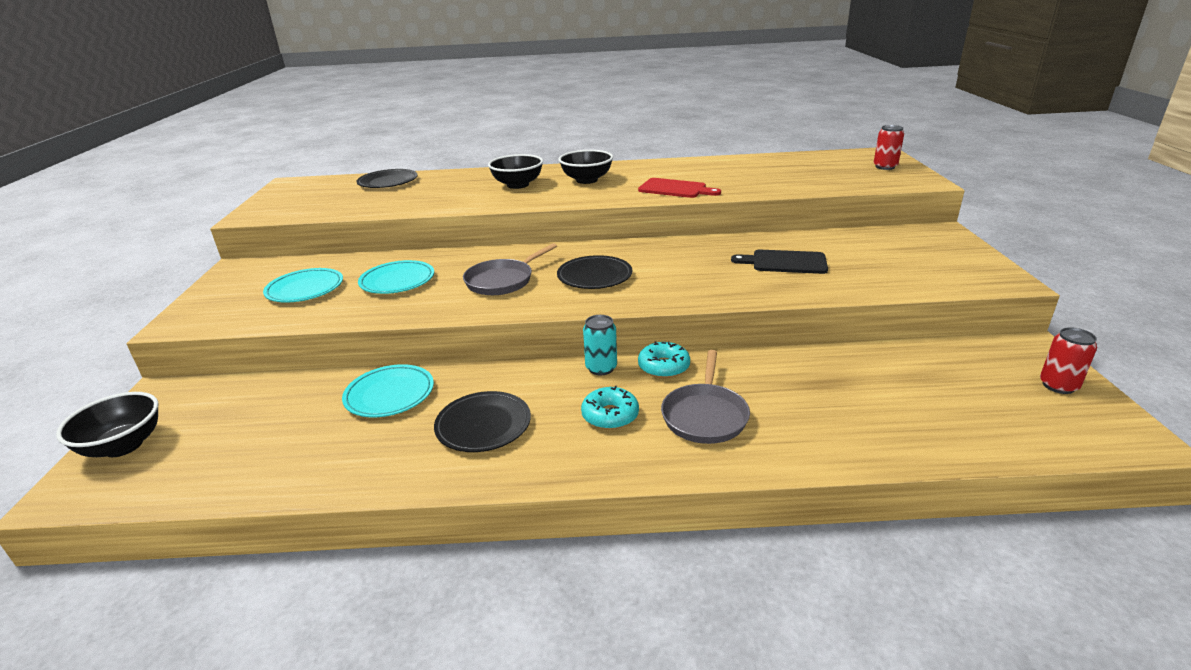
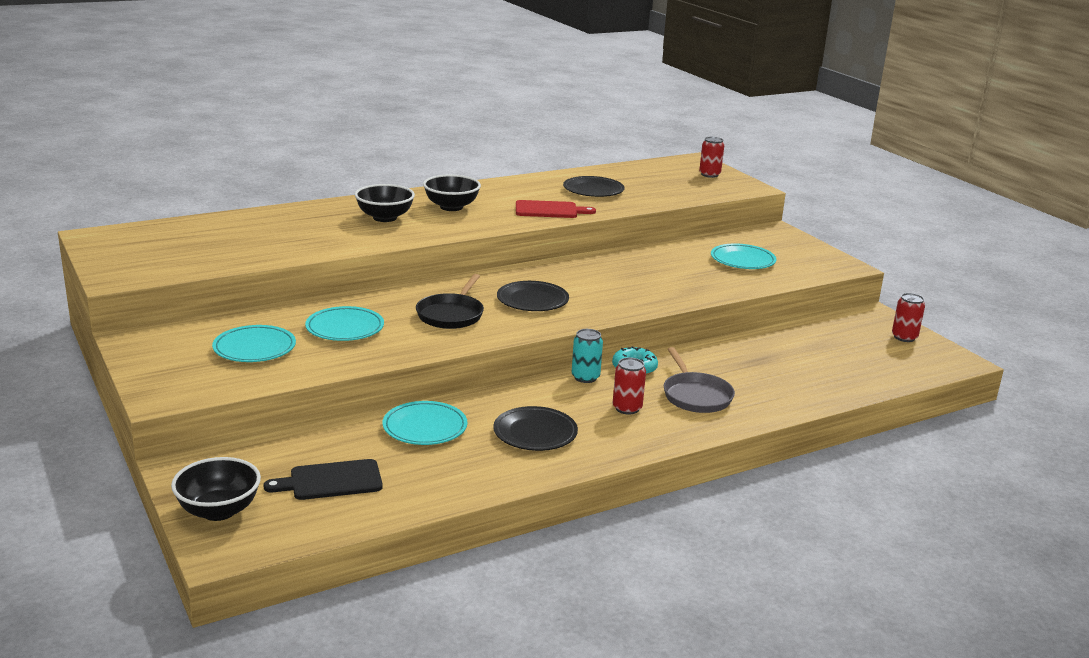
camera: 30 degrees left, 5 degrees down
black plate [356,169,418,188] -> black plate moved to [563,176,624,197]
grey pan [463,243,557,295] -> black pan [416,274,484,329]
turquoise donut [581,386,639,430] -> red can [613,357,646,415]
black cutting board [731,250,828,274] -> black cutting board moved to [263,459,383,500]
none -> turquoise plate [711,244,776,269]

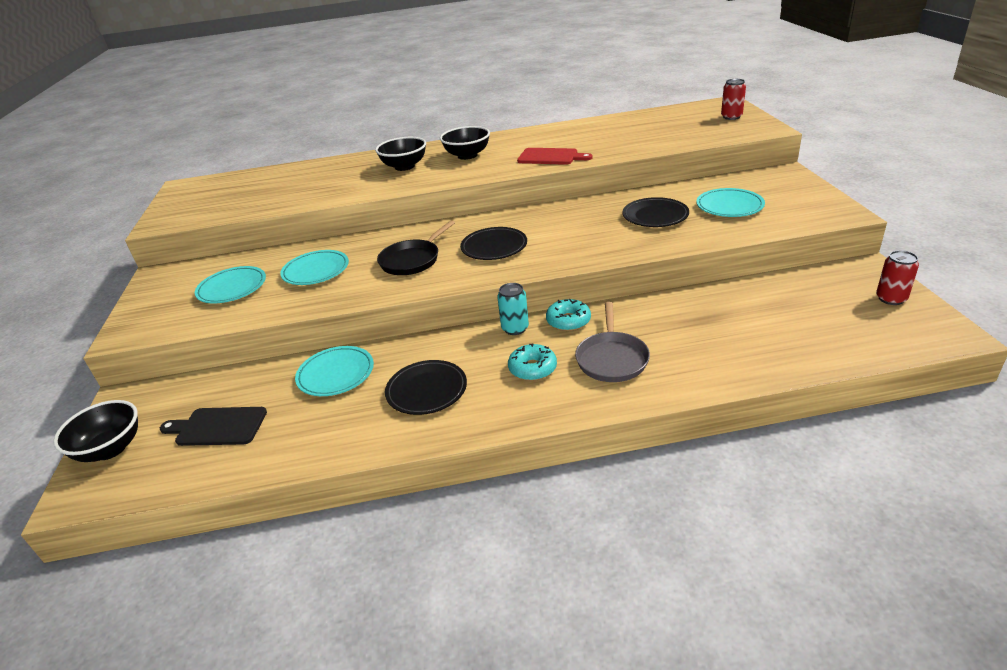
camera: 25 degrees right, 10 degrees up
black plate [563,176,624,197] -> black plate moved to [622,197,689,227]
red can [613,357,646,415] -> turquoise donut [508,344,557,381]

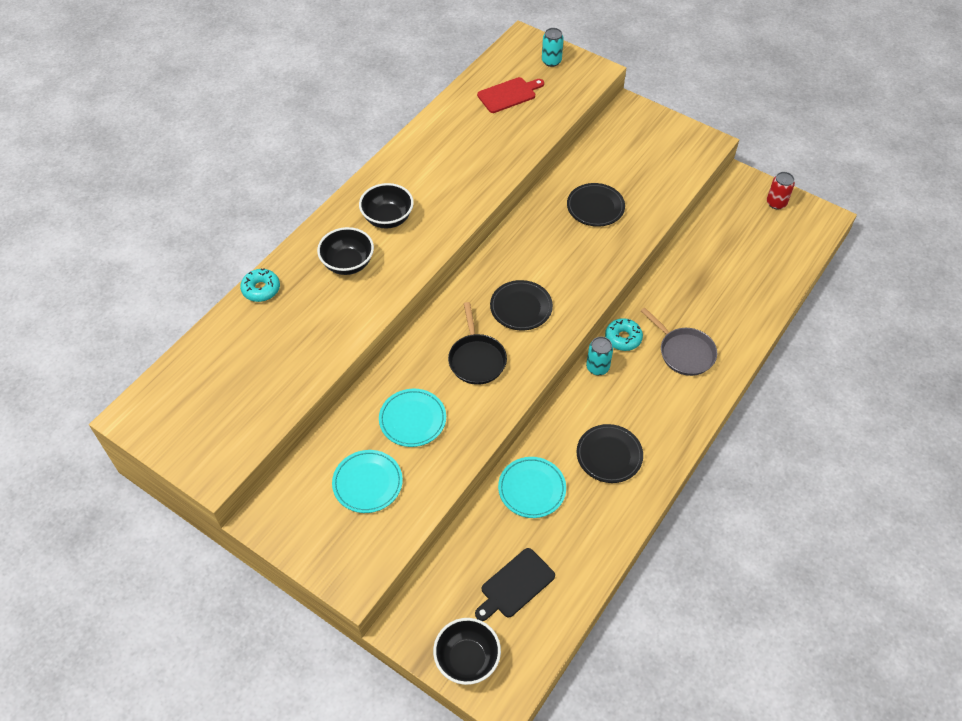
camera: 50 degrees left, 20 degrees up
turquoise donut [508,344,557,381] -> turquoise donut moved to [240,268,280,302]
red cutting board [517,148,592,165] -> red cutting board moved to [477,77,544,113]
turquoise plate [696,188,765,217] -> none
red can [721,79,746,120] -> turquoise can [542,28,564,67]

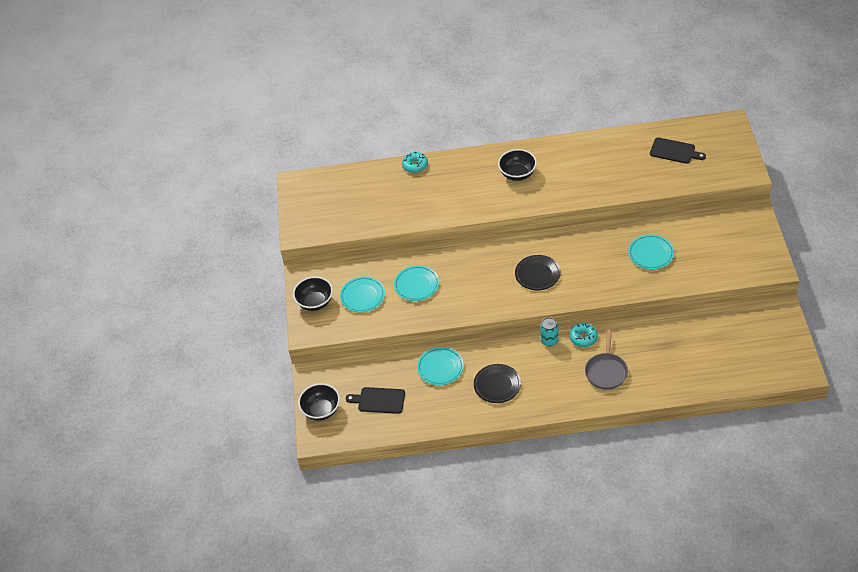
camera: 55 degrees right, 5 degrees down
black bowl [317,227,374,275] -> black bowl moved to [293,276,333,311]
black pan [448,302,507,385] -> none
red cutting board [477,77,544,113] -> black cutting board [650,137,706,164]
turquoise can [542,28,564,67] -> none
black plate [567,183,625,227] -> turquoise plate [628,234,674,270]
red can [767,172,795,210] -> none

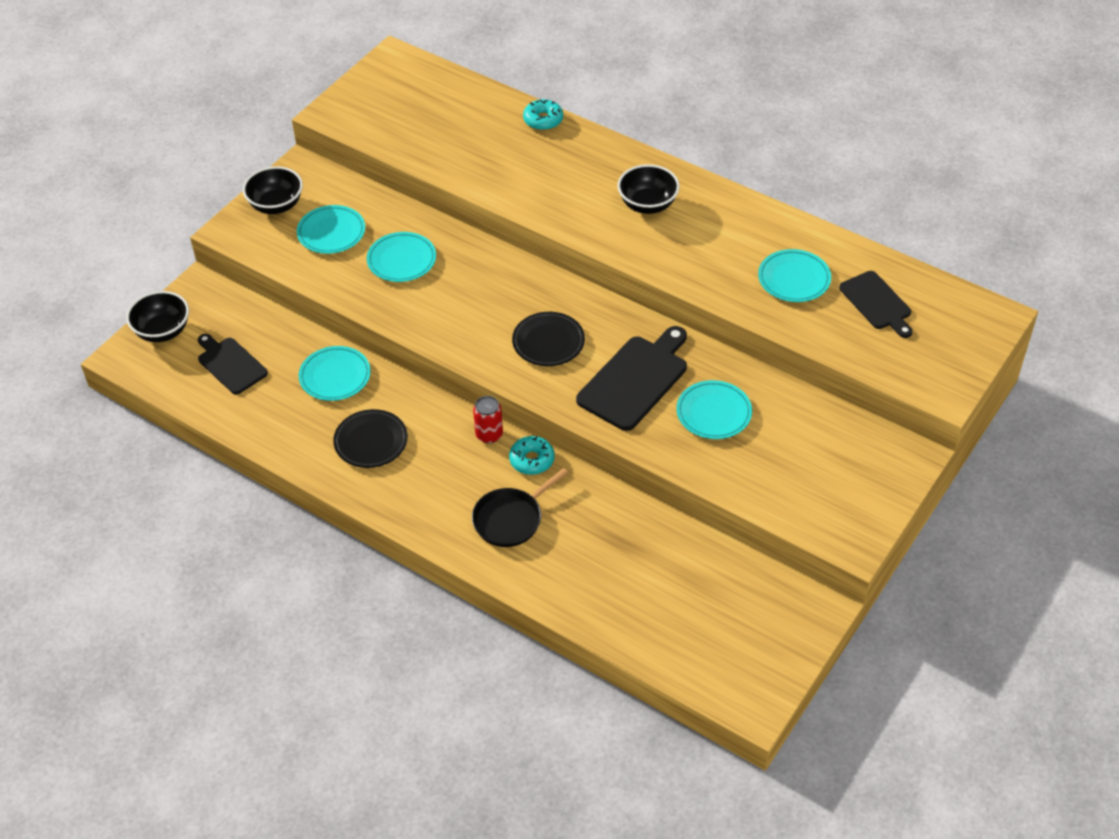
camera: 35 degrees right, 0 degrees up
turquoise can [540,317,558,347] -> red can [473,396,503,443]
grey pan [585,329,628,390] -> black pan [472,468,568,547]
none -> black cutting board [576,326,687,431]
none -> turquoise plate [758,249,831,302]

